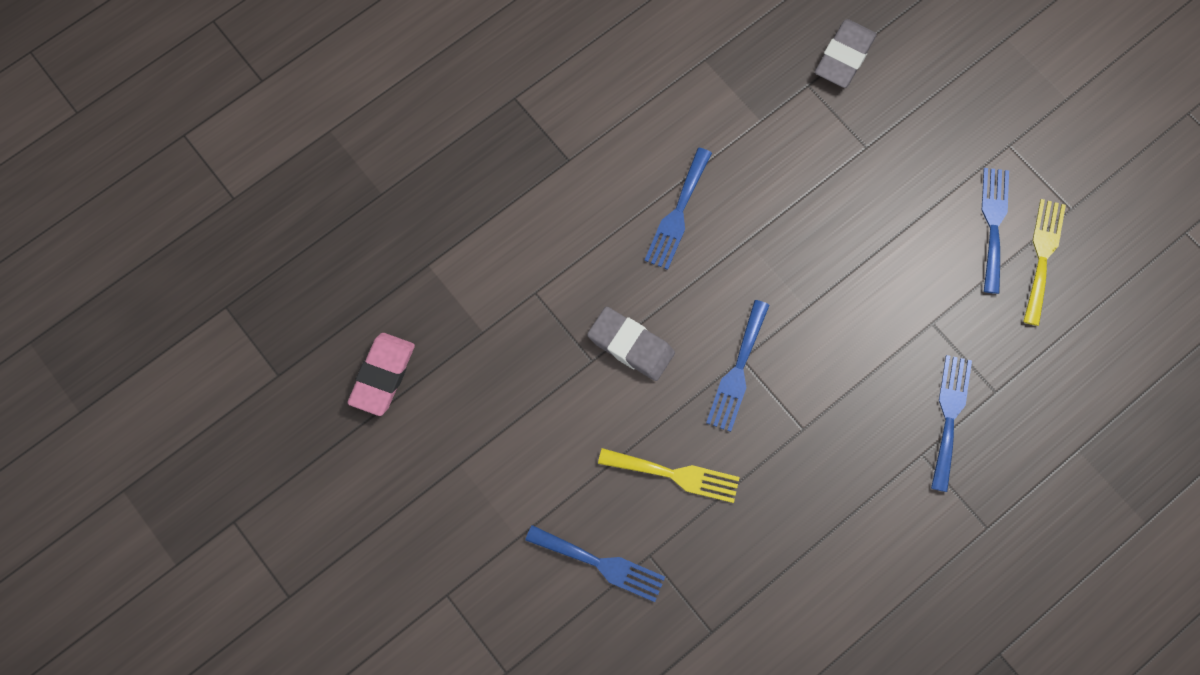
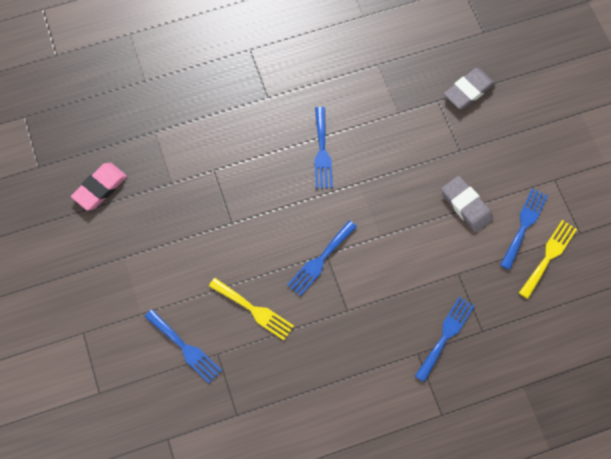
camera: 20 degrees right, 5 degrees down
grey eraser [587,307,675,381] -> grey eraser moved to [441,176,493,232]
blue fork [644,148,712,270] -> blue fork turned 45 degrees counterclockwise [314,107,333,189]

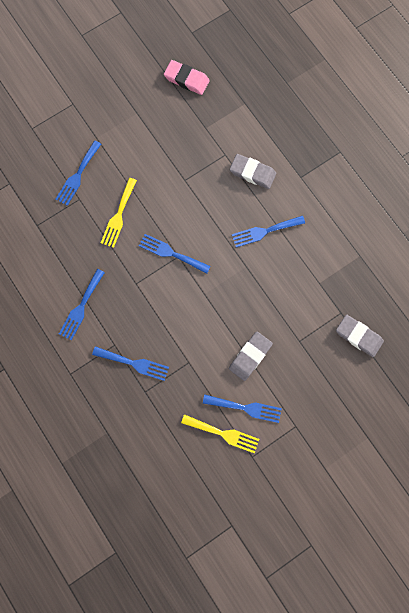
camera: 75 degrees right, 10 degrees up
none -> blue fork [59,269,105,341]
none -> grey eraser [230,154,276,189]

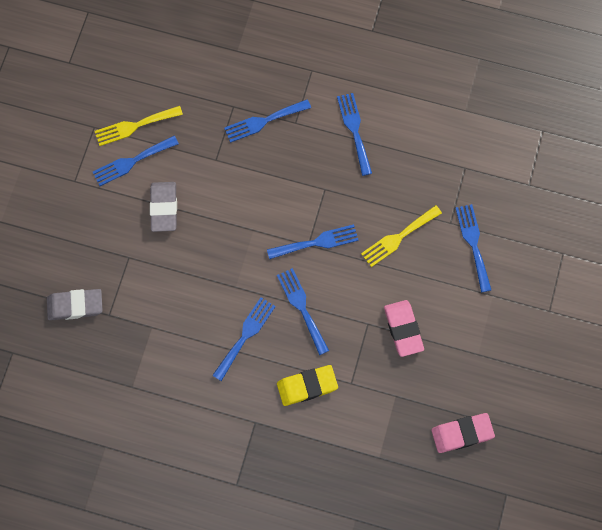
camera: 140 degrees right, 5 degrees down
yellow fork [101,178,137,248] -> yellow fork turned 105 degrees counterclockwise [361,205,442,267]
grey eraser [230,154,276,189] -> yellow eraser [277,365,338,406]
none -> blue fork [277,268,329,355]
none -> pink eraser [384,300,424,357]

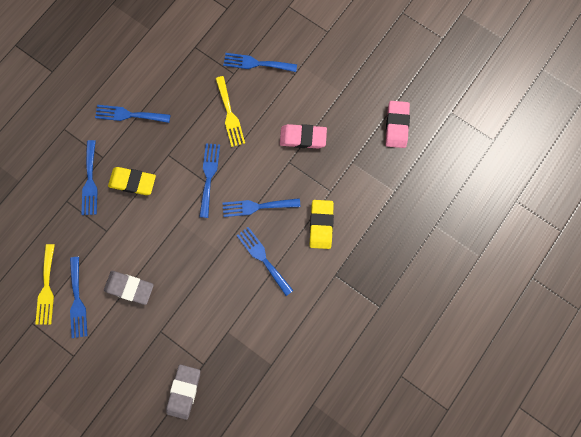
camera: 70 degrees left, 5 degrees up
none -> yellow eraser [108,167,156,195]

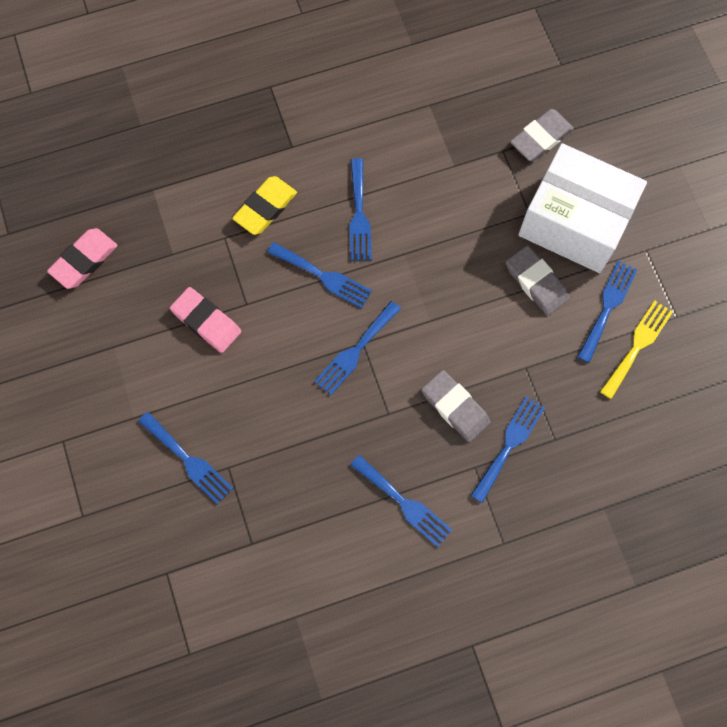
camera: 145 degrees left, 5 degrees down
yellow eraser [108,167,156,195] -> grey eraser [421,370,491,442]
yellow fork [215,76,245,147] -> none
none -> white box [518,143,647,273]

